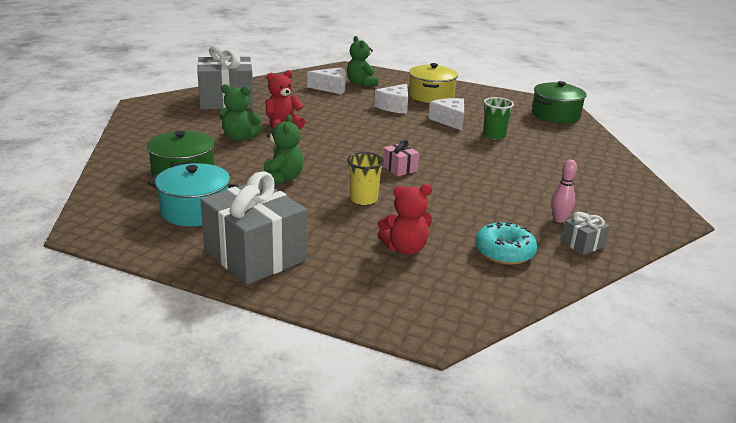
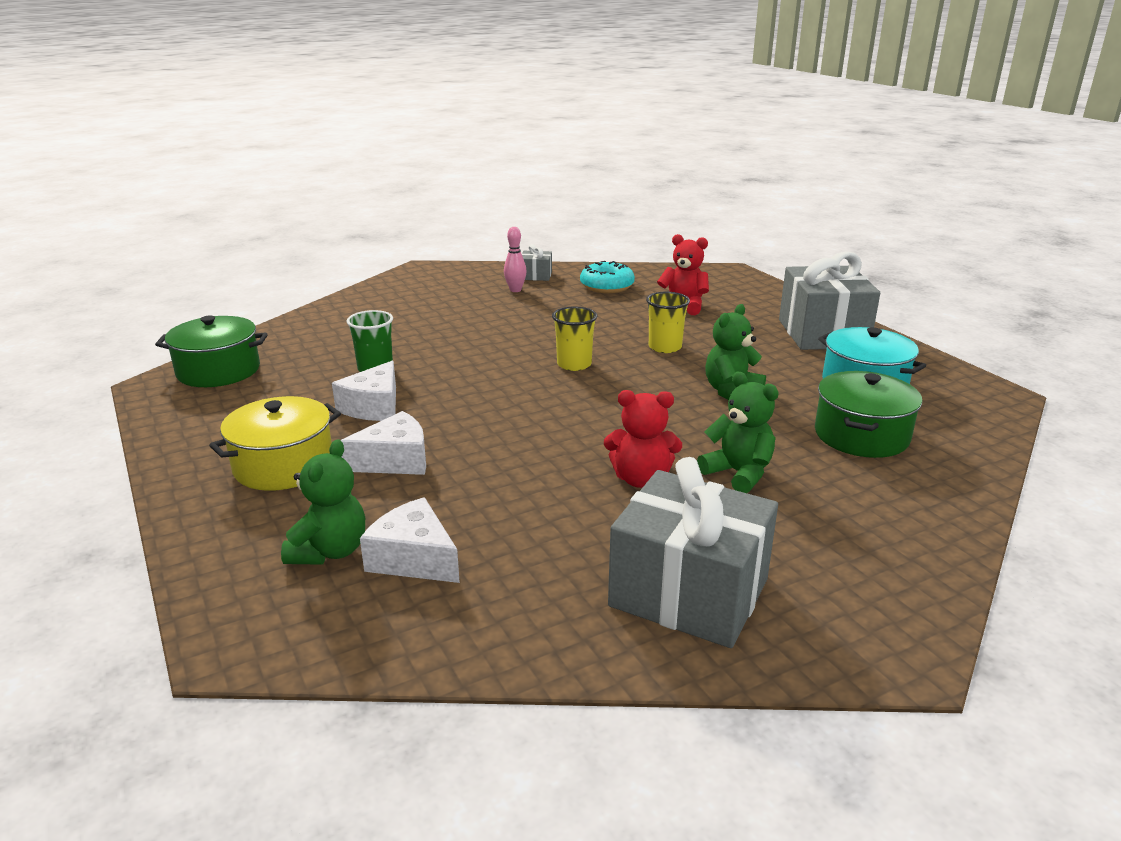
camera: 140 degrees left, 0 degrees up
pink gift [382,140,419,176] -> yellow cup [552,307,597,371]

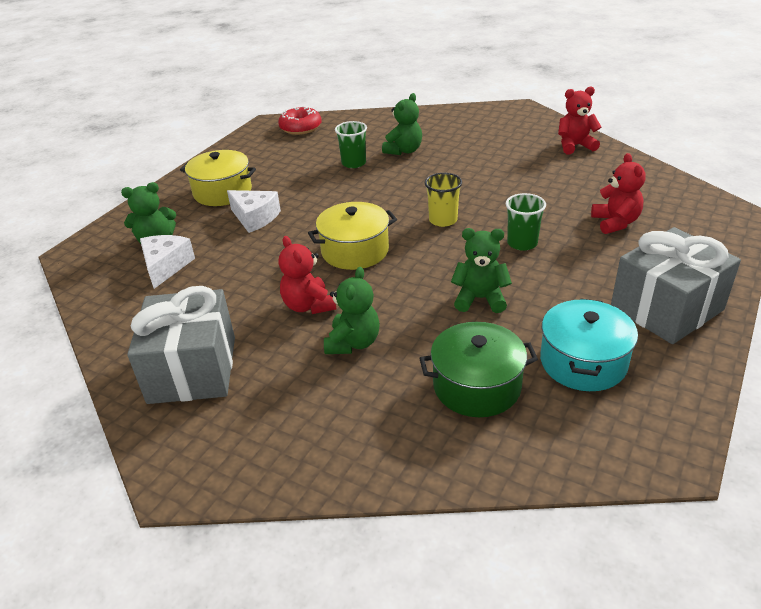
camera: 60 degrees right, 10 degrees up
green pot [155,315,268,387] -> red donut [278,106,322,135]
white cheese [332,361,396,421] -> none
pink bowling pin [504,227,527,292] -> none
grey gift [522,244,552,281] -> red teddy bear [558,87,601,154]
turquoise donut [580,261,635,293] -> none
yellow cup [646,291,690,353] -> green cup [506,193,546,251]
none -> yellow pot [308,202,397,270]
none -> green teddy bear [382,93,422,155]

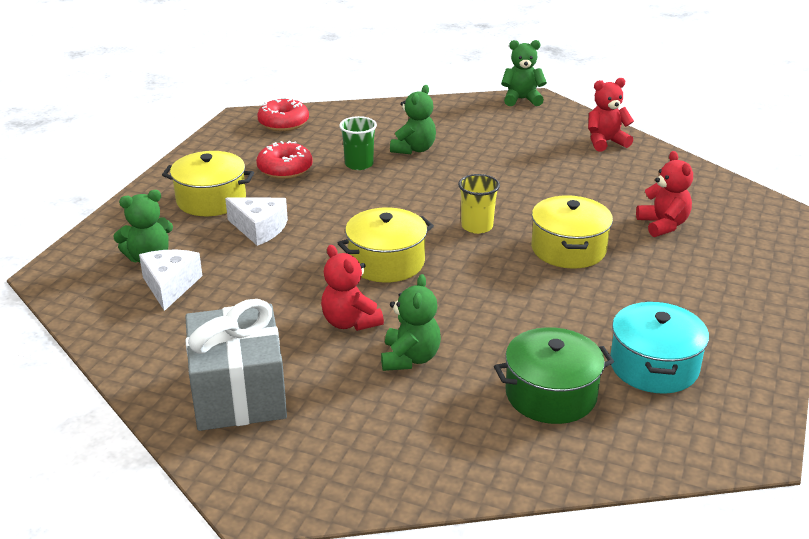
camera: 10 degrees left, 5 degrees down
green teddy bear [451,228,512,313] -> green teddy bear moved to [501,40,547,106]
green cup [506,193,546,251] -> yellow pot [531,195,613,269]
grey gift [611,227,741,344] -> none
none -> red donut [256,141,313,179]

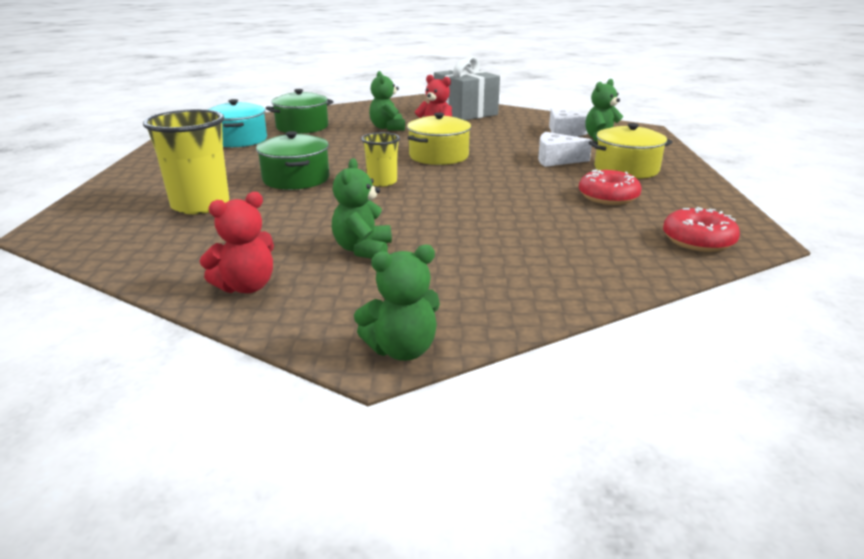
camera: 160 degrees right, 5 degrees down
green cup [339,116,377,170] -> none
green teddy bear [390,85,436,154] -> green teddy bear moved to [332,158,392,259]
yellow pot [531,195,613,269] -> green pot [256,131,329,190]
red teddy bear [636,151,693,237] -> yellow cup [143,109,229,214]

